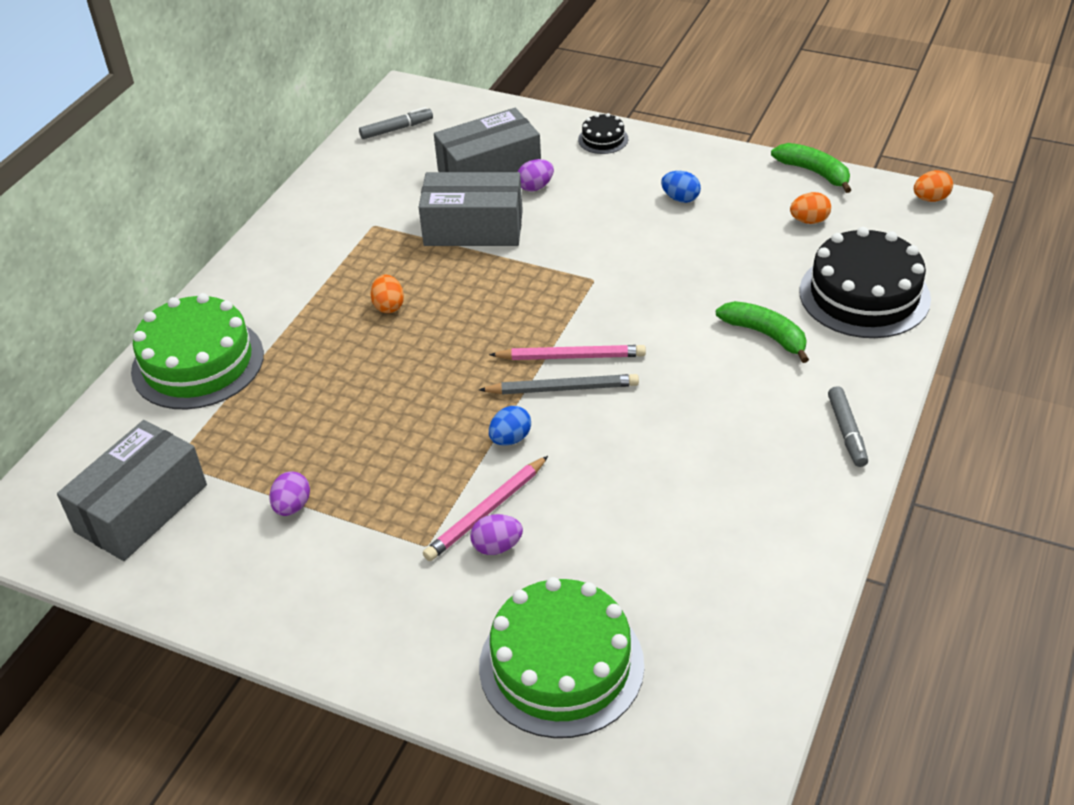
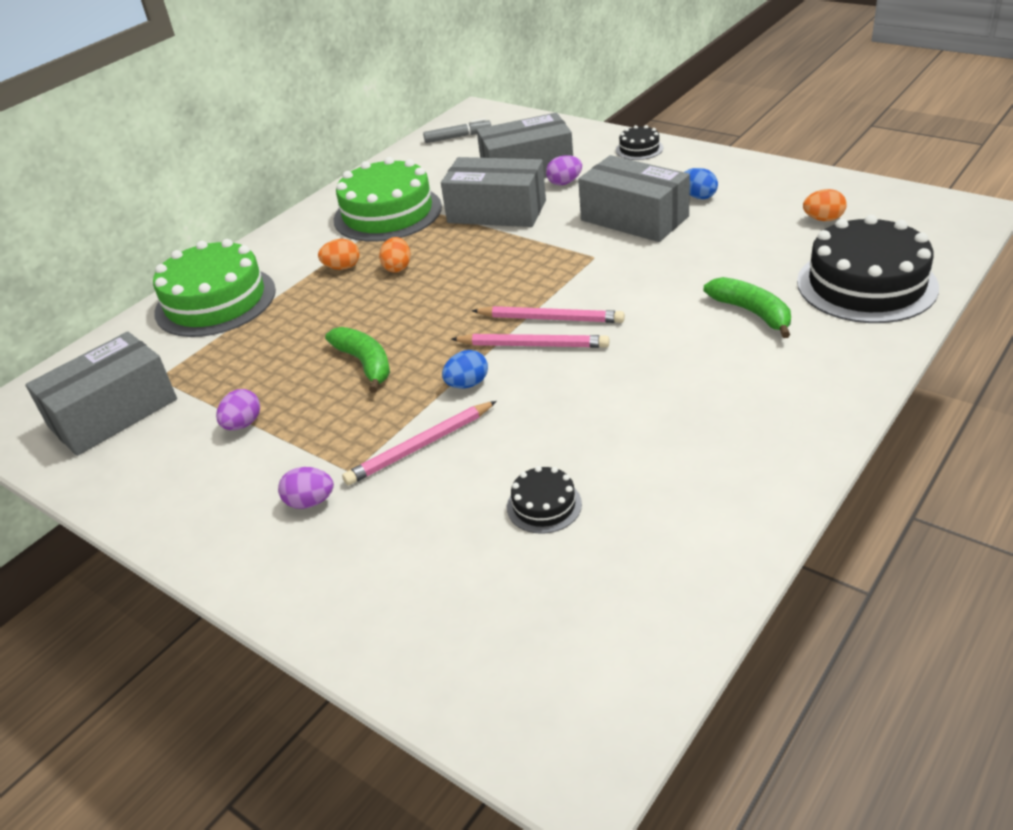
camera: 15 degrees right, 5 degrees down
purple egg [470,514,523,555] -> purple egg moved to [278,467,334,509]
grey pencil [479,374,639,394] -> pink pencil [451,334,609,348]
green cake [479,577,644,738] -> green cake moved to [334,157,442,242]
green banana [771,143,851,193] -> green banana moved to [325,327,390,393]
grey marker [828,386,868,467] -> none
orange egg [914,170,953,202] -> orange egg moved to [318,239,359,270]
none -> black cake [507,466,582,534]
none -> grey box [578,155,690,242]

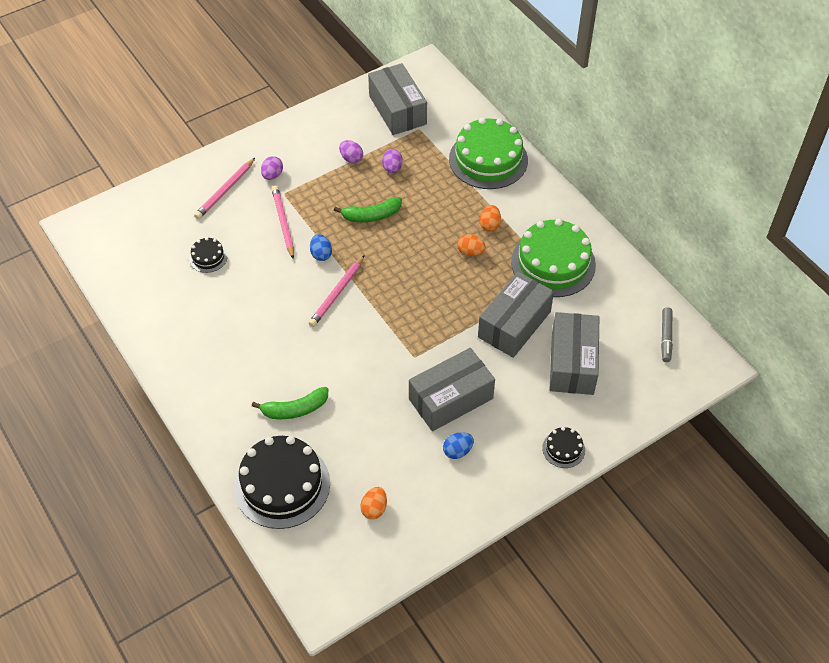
camera: 105 degrees right, 15 degrees up
pink pencil [472,306,625,323] -> pink pencil moved to [194,158,255,219]
purple egg [546,155,582,185] -> purple egg moved to [382,149,403,173]

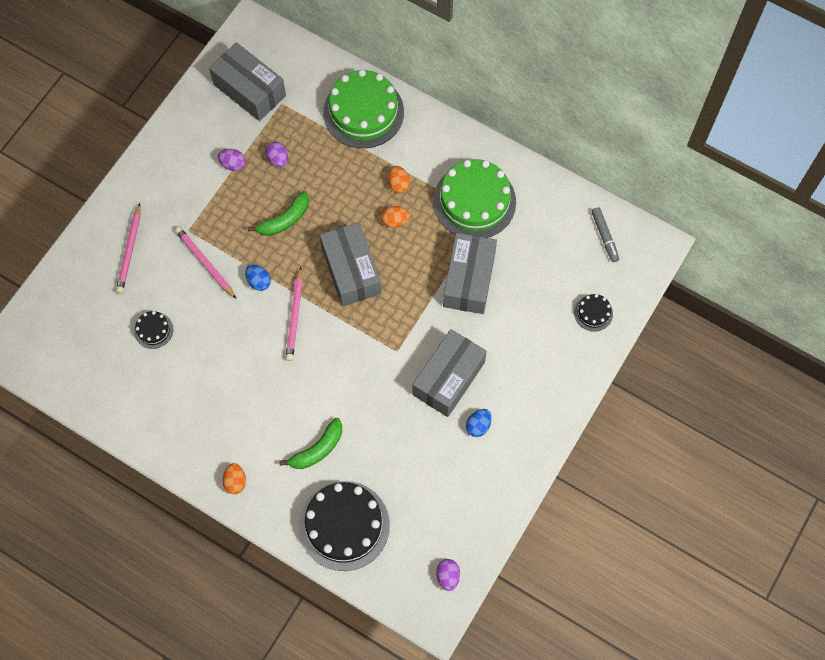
camera: 25 degrees left, 15 degrees up
purple egg [261,156,283,180] -> purple egg moved to [436,559,460,591]
orange egg [360,487,387,519] -> orange egg moved to [223,463,246,494]
black cake [542,427,585,468] -> black cake moved to [574,294,613,332]
grey box [549,312,599,395] -> grey box moved to [320,222,381,306]

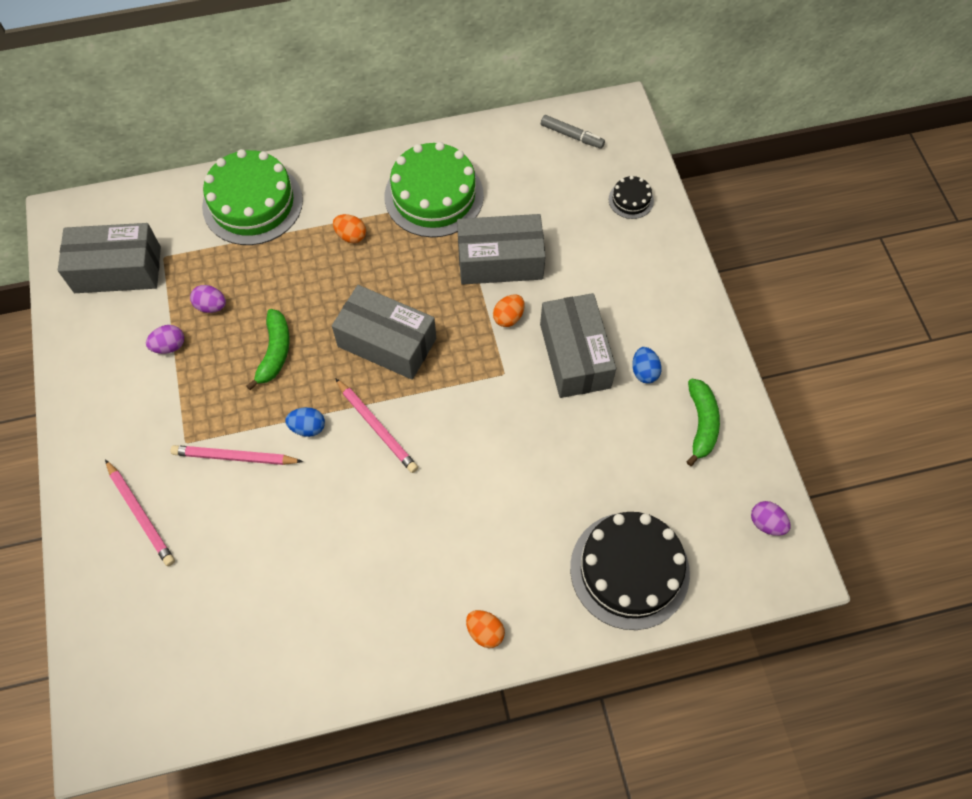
camera: 45 degrees left, 5 degrees down
black cake [134,311,173,349] -> none
green banana [279,418,342,469] -> green banana moved to [687,379,720,466]
orange egg [381,206,410,228] -> orange egg moved to [493,294,525,327]
grey box [443,233,497,314] -> grey box turned 60 degrees counterclockwise [457,214,546,285]

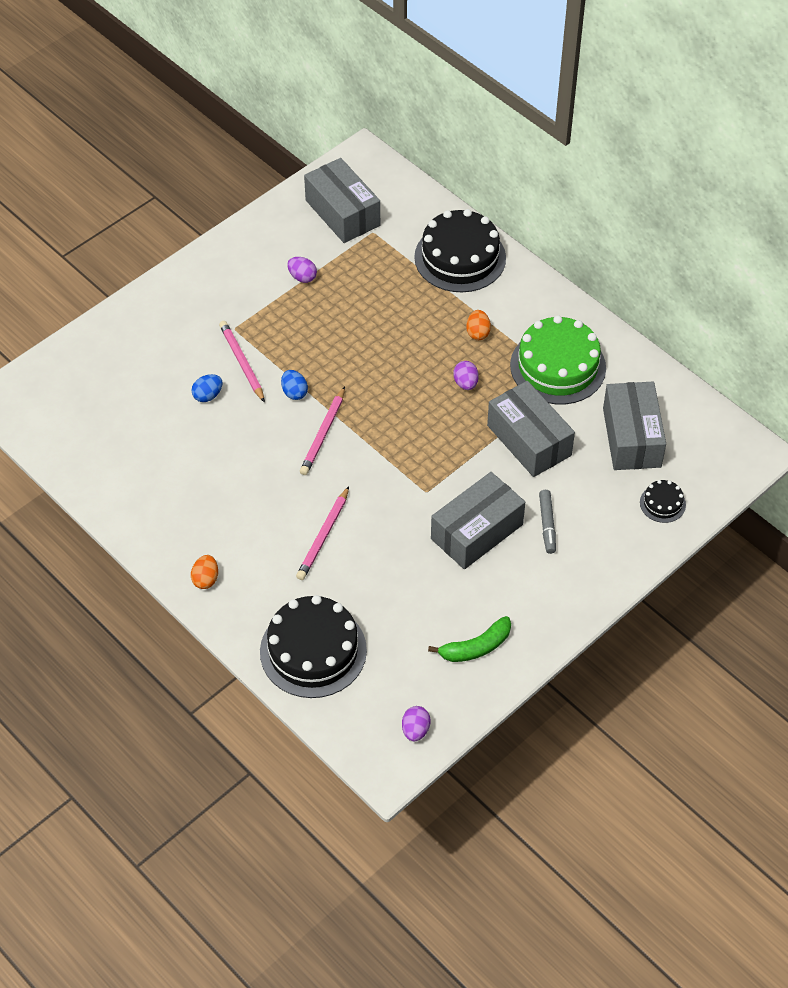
camera: 60 degrees right, 10 degrees down
pink pencil [105,459,175,566] -> pink pencil moved to [296,486,349,580]
purple egg [190,285,226,313] -> purple egg moved to [453,361,479,390]
green cake [202,149,303,245] -> black cake [414,209,506,292]
green banana [246,309,290,390] -> none
grey box [332,285,436,380] -> grey box moved to [603,382,666,470]
orange egg [493,294,525,327] -> none
grey marker [541,115,605,149] -> grey marker moved to [539,490,556,554]
blue egg [632,347,662,384] -> blue egg moved to [192,374,223,402]

